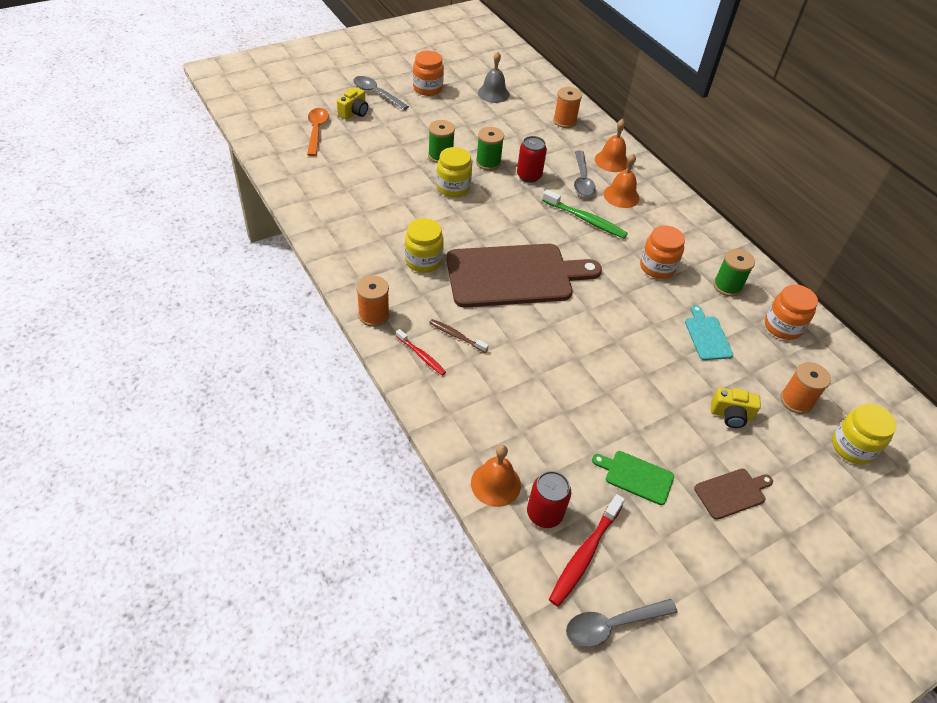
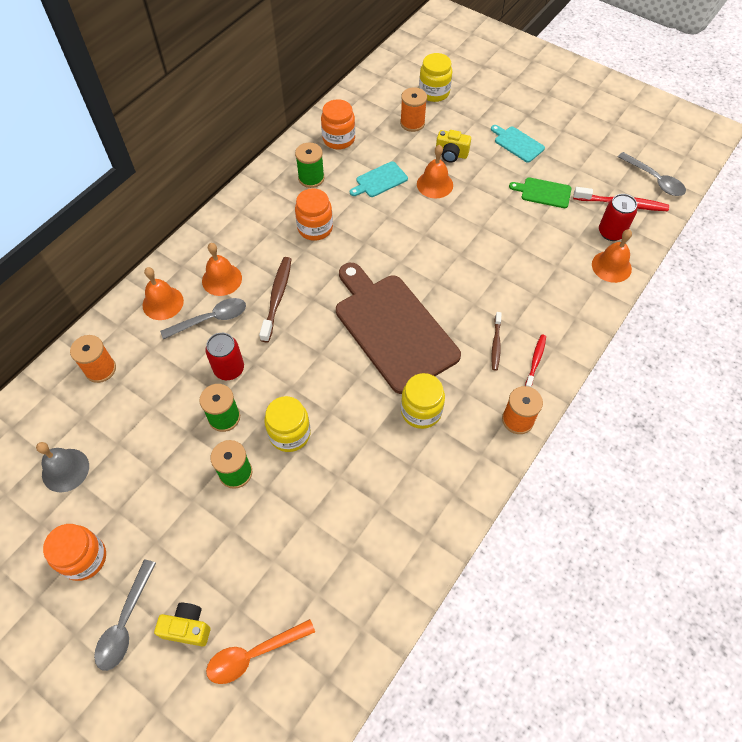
camera: 110 degrees left, 10 degrees up
green toothbrush [542,189,628,238] -> brown toothbrush [259,257,291,343]
green cutting board [592,451,674,505] -> green cutting board turned 105 degrees clockwise [509,177,572,208]
brown cutting board [694,469,773,520] -> turquoise cutting board [491,125,545,162]
yellow camera [711,388,761,428] -> yellow camera turned 120 degrees clockwise [436,130,471,162]
none -> orange bell [417,145,453,198]

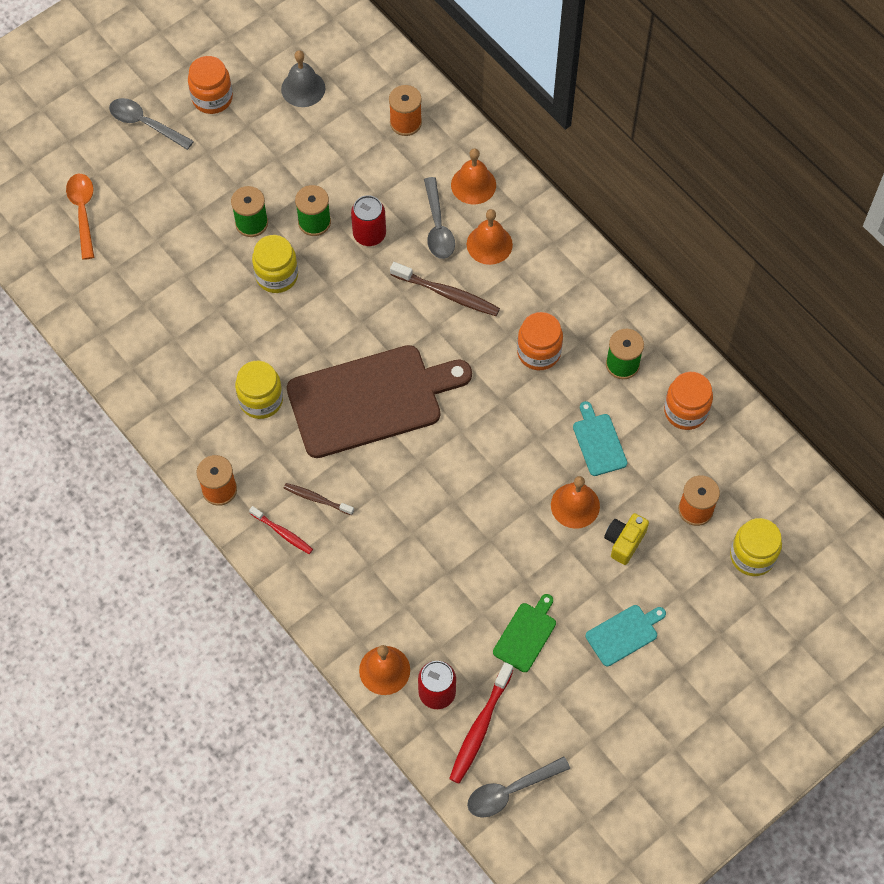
camera: 105 degrees right, 5 degrees up
yellow camera [154,603,210,646] -> none

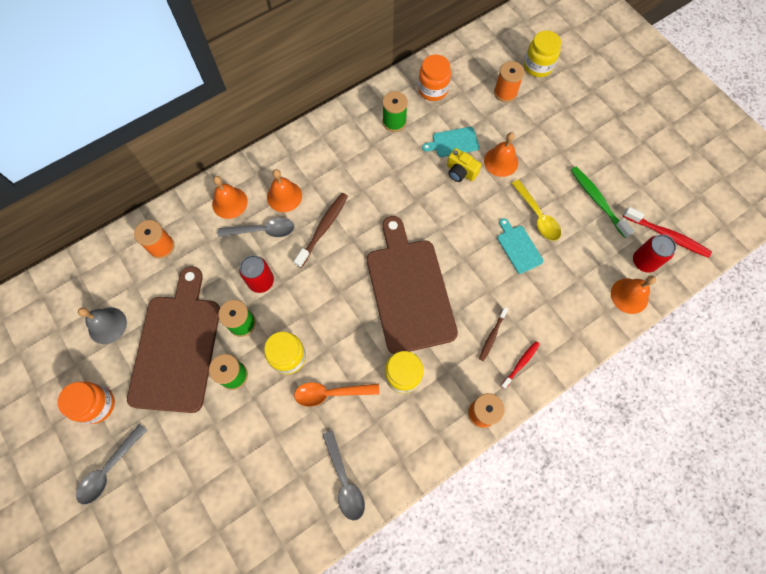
camera: 85 degrees left, 5 degrees up
orange spoon [66,174,94,260] -> orange spoon moved to [294,382,380,407]
grey spoon [467,757,570,818] -> grey spoon moved to [322,430,365,521]
green cutting board [493,594,556,672] -> green toothbrush [571,167,634,238]
orange jar [517,312,563,370] -> none
turquoise cutting board [586,605,666,666] -> turquoise cutting board moved to [497,218,544,274]
yellow camera [604,513,649,565] -> yellow camera moved to [447,148,481,182]
none -> brown cutting board [127,266,220,413]
none -> yellow spoon [511,180,561,241]

